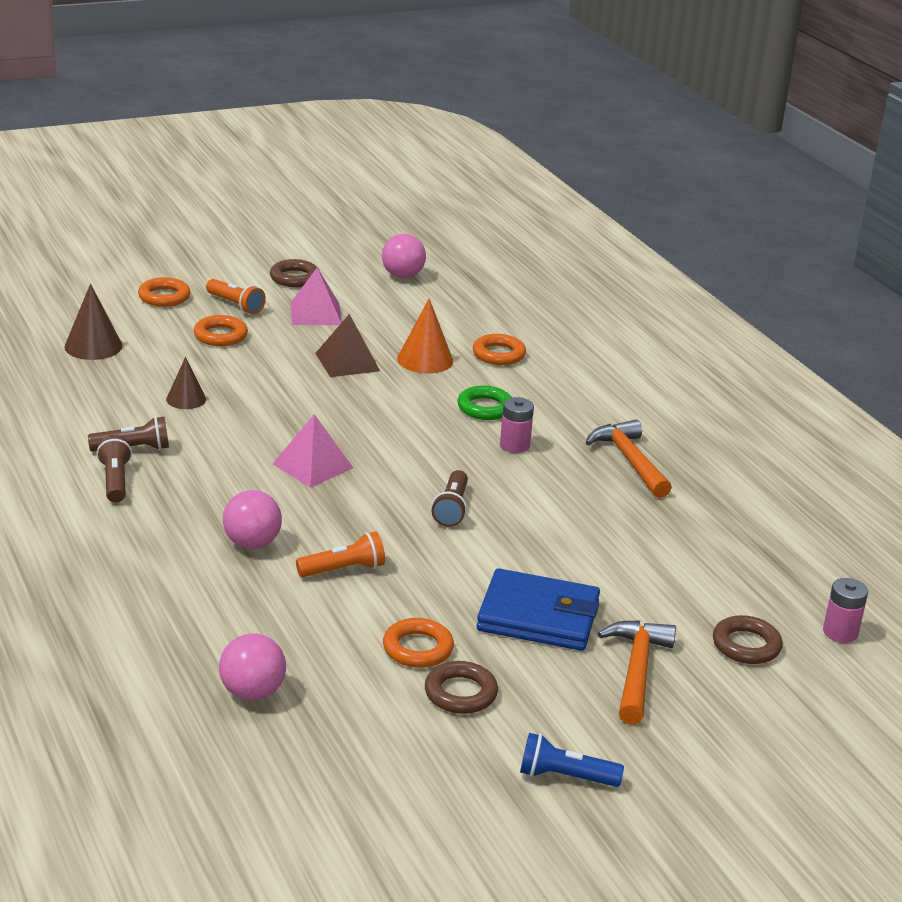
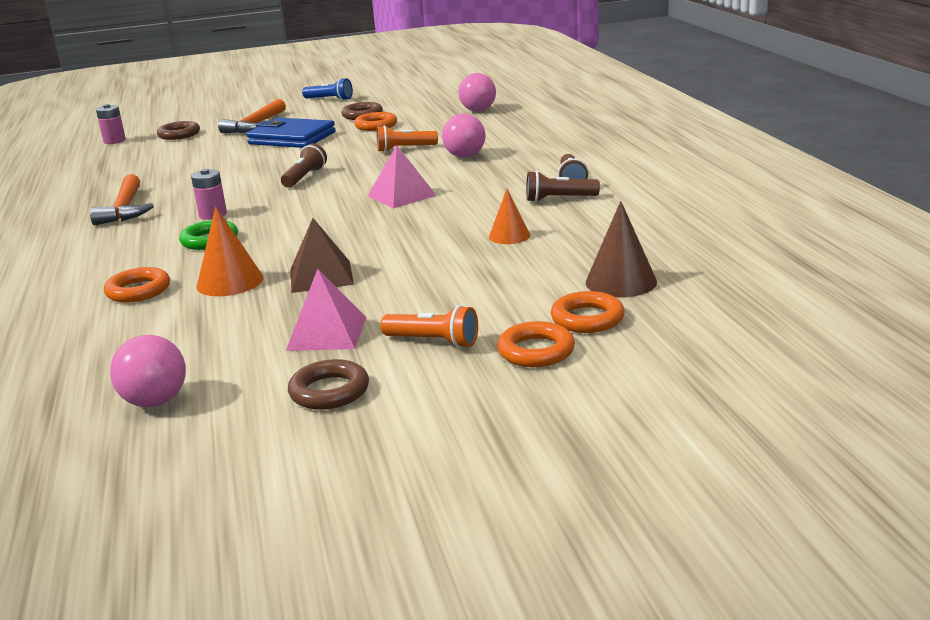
camera: 165 degrees left, 5 degrees down
brown cone [166,357,206,409] -> orange cone [489,189,530,244]
orange ring [194,315,248,346] -> orange ring moved to [551,291,625,333]
orange flashlight [206,279,266,315] -> orange flashlight turned 150 degrees clockwise [380,305,478,348]

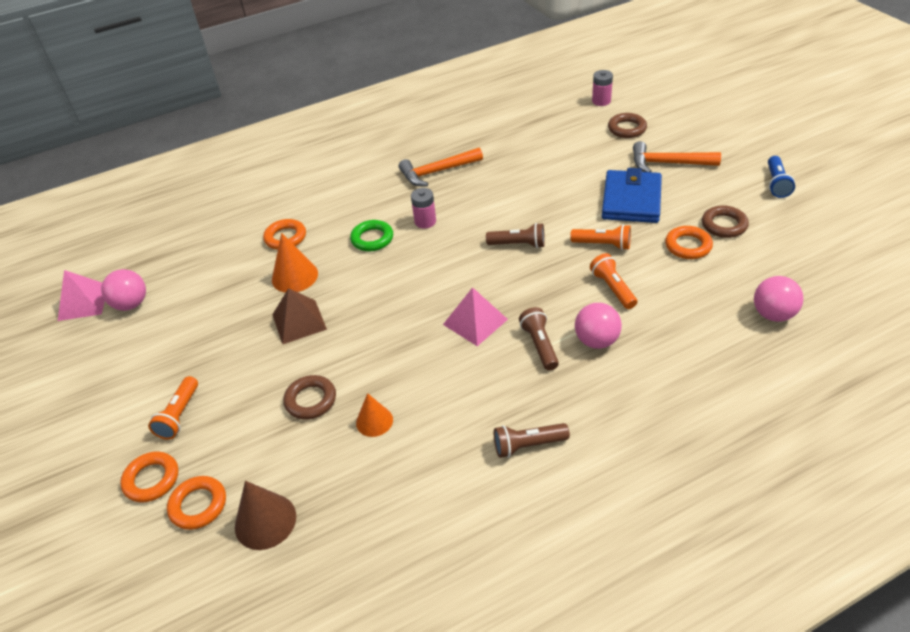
camera: 80 degrees right, 20 degrees up
pink pyramid [286,269,367,351] -> pink pyramid moved to [58,270,105,321]
brown ring [288,359,369,410] -> brown ring moved to [283,375,336,420]
brown flashlight [526,171,600,202] -> brown flashlight moved to [519,307,559,370]
none -> orange flashlight [570,224,631,250]

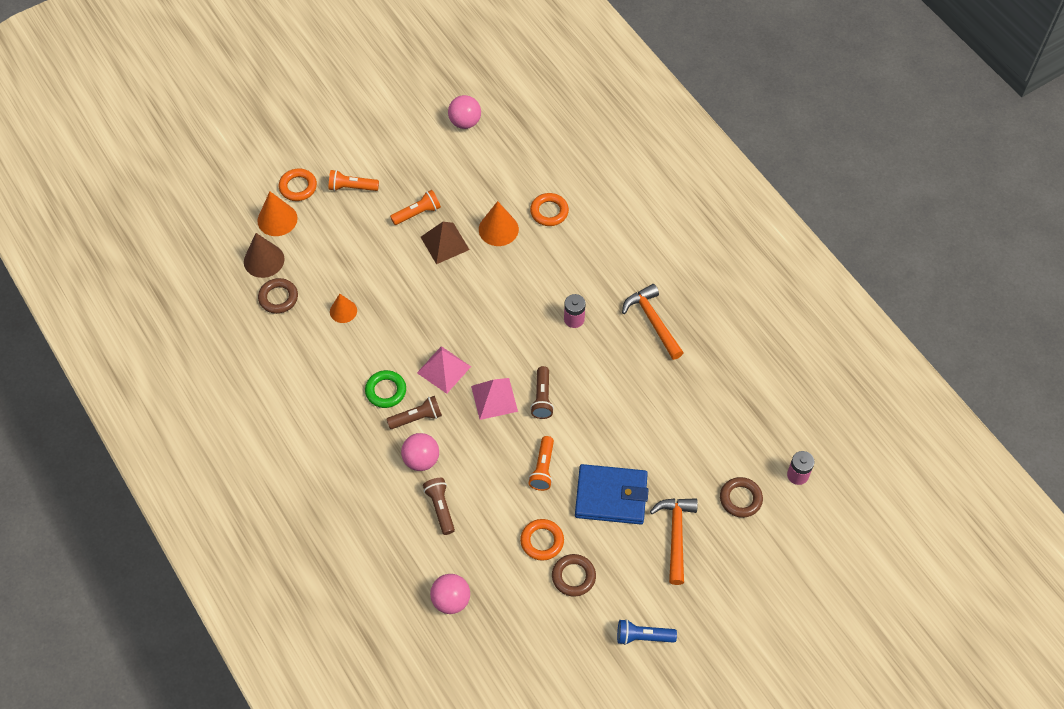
camera: 80 degrees right, 15 degrees up
pink pyramid [58,270,105,321] -> pink pyramid moved to [471,378,518,420]
orange ring [167,476,226,530] -> orange cone [257,191,298,236]
brown ring [283,375,336,420] -> brown ring moved to [258,278,298,314]
green ring [350,220,393,251] -> green ring moved to [365,370,406,408]
brown flashlight [494,423,570,458] -> brown flashlight moved to [423,478,455,535]
orange flashlight [590,253,637,309] -> orange flashlight moved to [390,190,441,225]

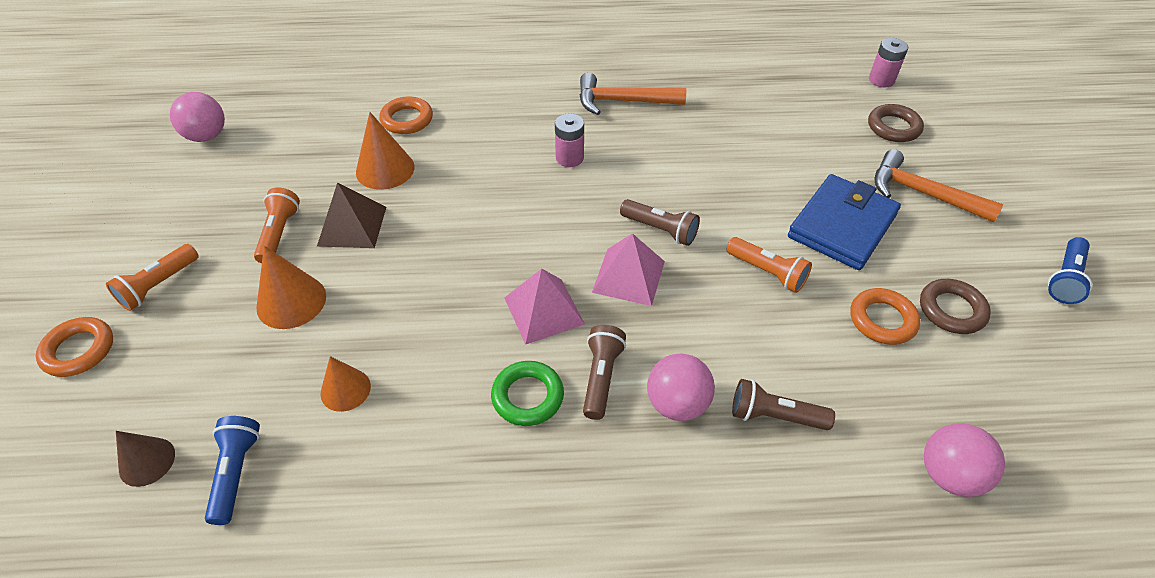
camera: 60 degrees left, 10 degrees down
brown cone [244,233,284,278] -> brown cone [116,431,175,487], size x0.66
orange cone [257,191,298,236] -> orange cone moved to [256,246,326,329]
brown ring [258,278,298,314] -> blue flashlight [205,416,260,525]

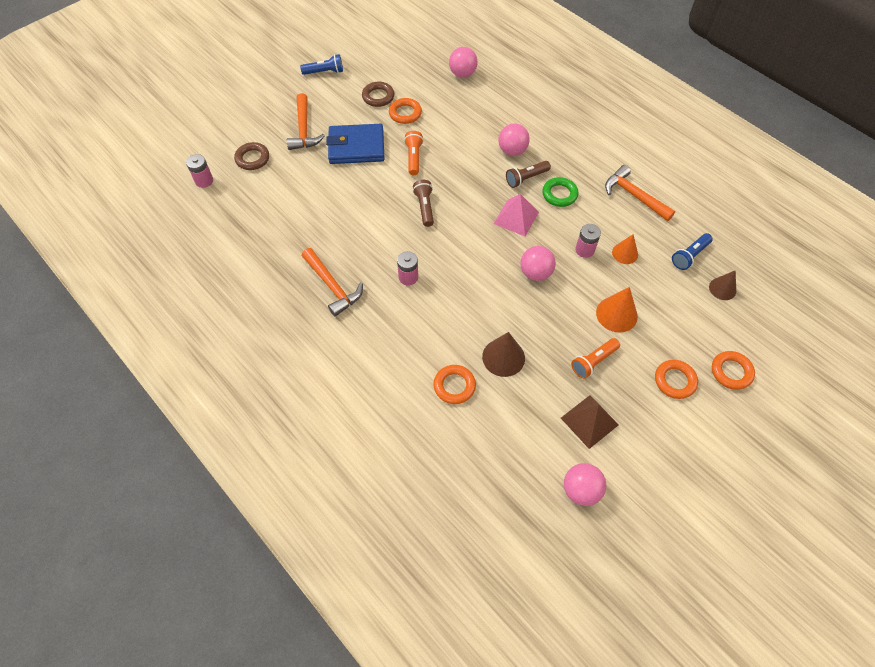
camera: 130 degrees left, 10 degrees up
orange flashlight [106,244,199,311] -> orange ring [655,360,698,399]
brown pyramid [317,182,386,248] -> brown pyramid moved to [561,395,619,449]
orange cone [356,112,415,190] -> brown cone [482,332,525,377]
pink pyramid [592,233,665,306] -> none
brown flashlight [732,379,835,430] -> none
none -> pink ball [520,246,556,281]
none -> pink battery [575,224,601,258]
none -> orange hammer [605,165,675,221]

